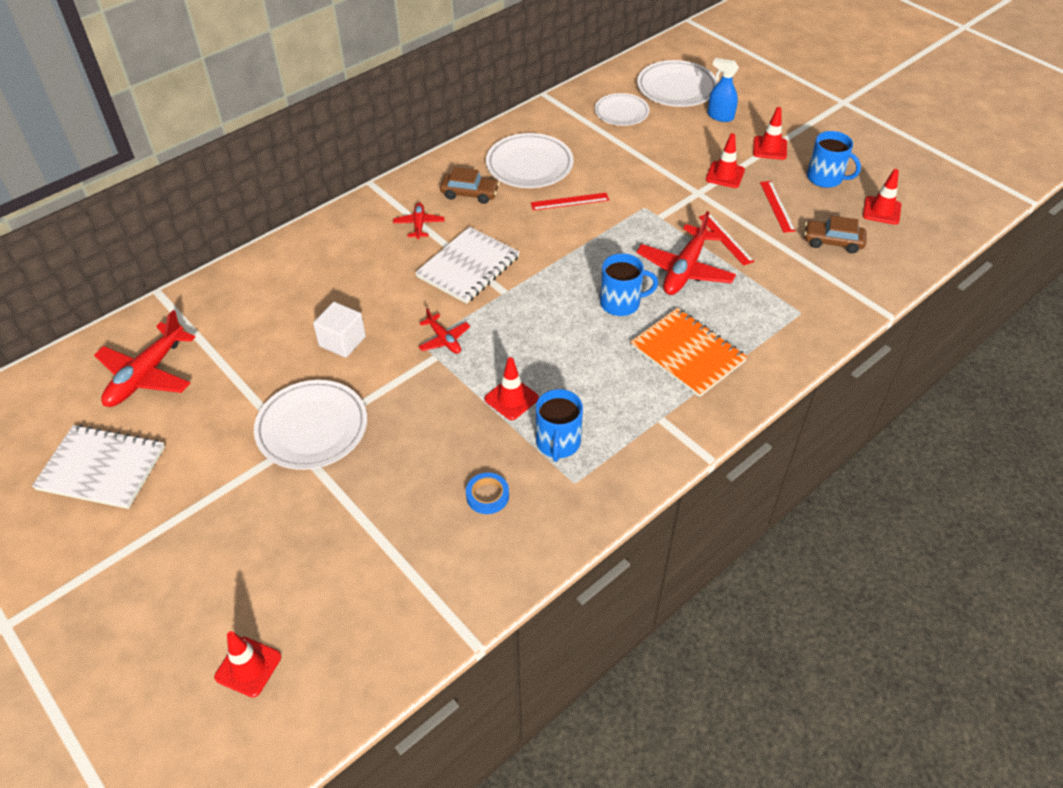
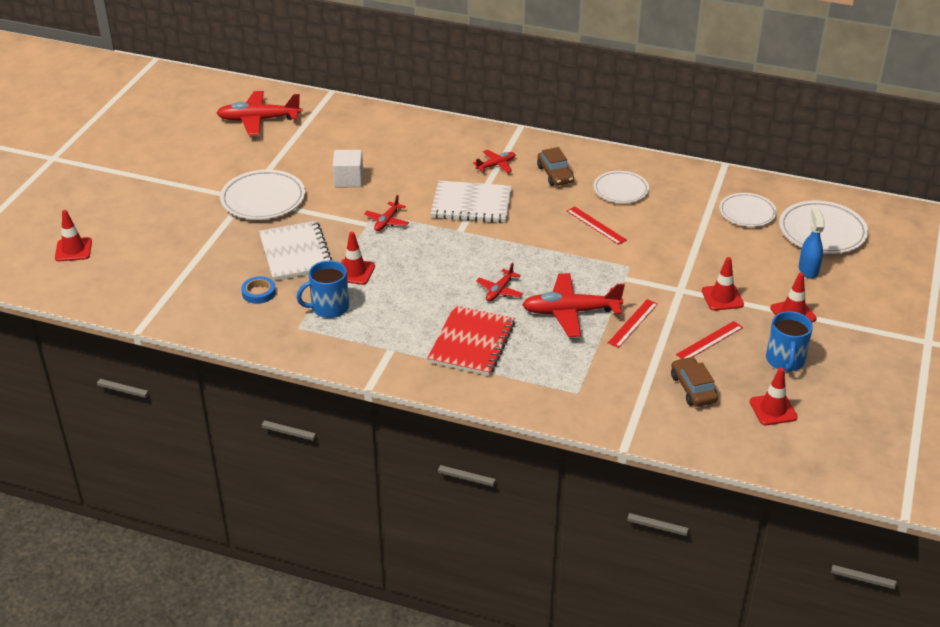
camera: 60 degrees right, 10 degrees down
white notebook [32,425,165,509] -> white notebook moved to [259,221,332,281]
white plate [486,133,574,188] -> white plate [593,171,649,203], size x0.66
blue mug [600,253,658,316] -> red plane [476,263,523,302]
orange notebook [630,308,747,397] -> red notebook [427,305,515,376]

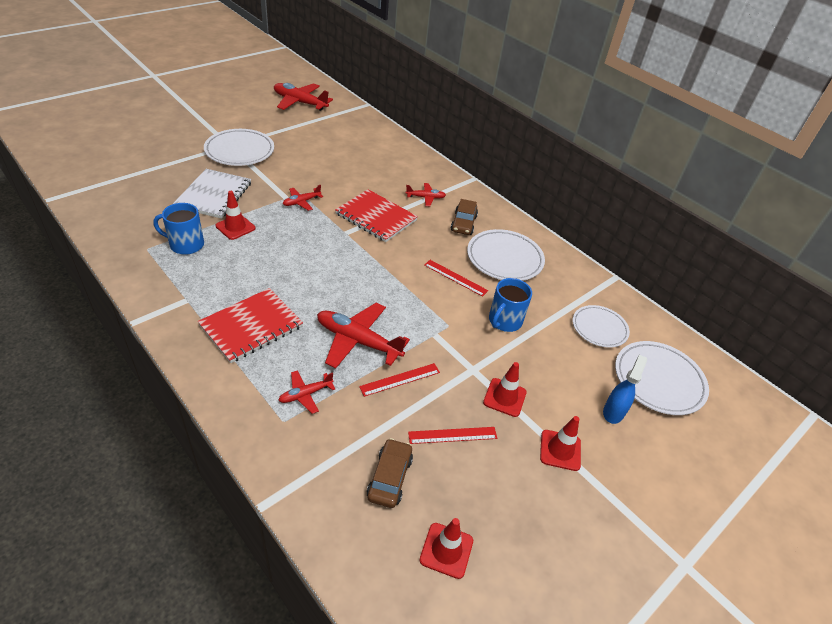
camera: 25 degrees right, 5 degrees up
red traffic cone [55,210,92,261] -> none
blue tape [241,276,276,304] -> none
white cube [332,150,363,187] -> none
white notebook [430,181,512,223] -> red notebook [335,189,418,242]
red plane [476,263,523,302] -> red plane moved to [278,370,335,414]
red ruler [567,206,627,245] -> red ruler turned 45 degrees counterclockwise [424,260,488,297]
white plate [593,171,649,203] -> white plate [467,229,545,281], size x1.51
blue mug [766,311,813,371] -> blue mug moved to [489,278,532,332]

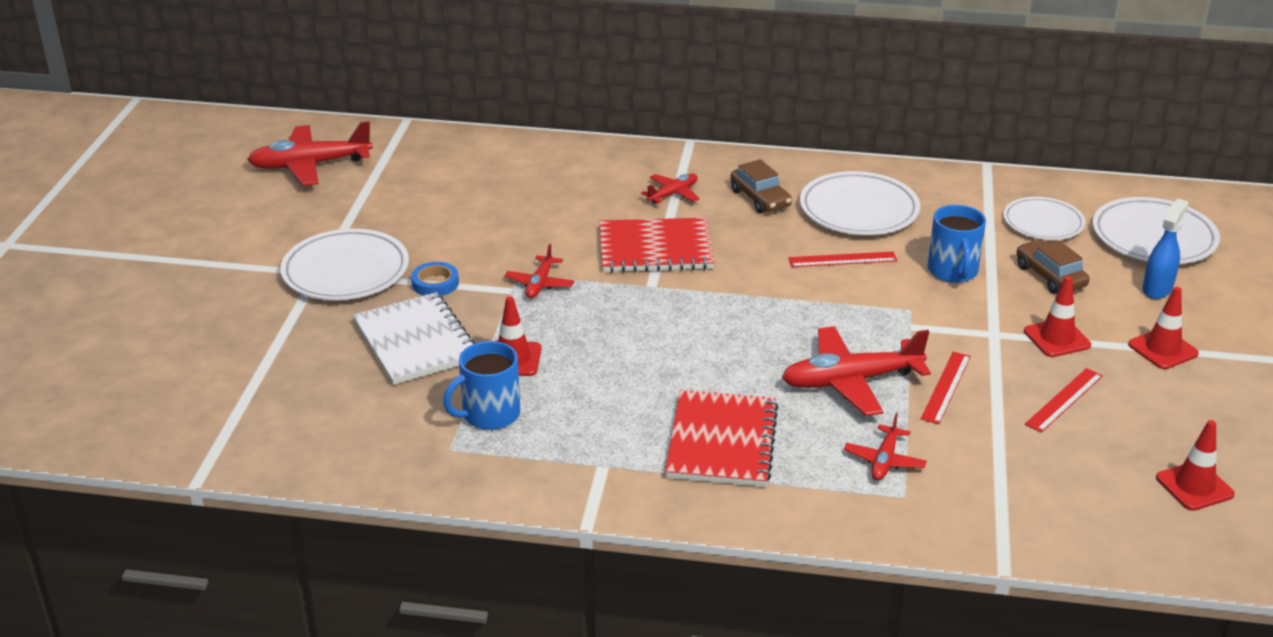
camera: 35 degrees left, 10 degrees down
brown car [366,438,413,508] -> brown car moved to [1016,239,1090,294]
blue spray bottle [603,354,647,424] -> blue spray bottle turned 45 degrees clockwise [1142,198,1188,299]
none -> blue tape [411,262,459,296]

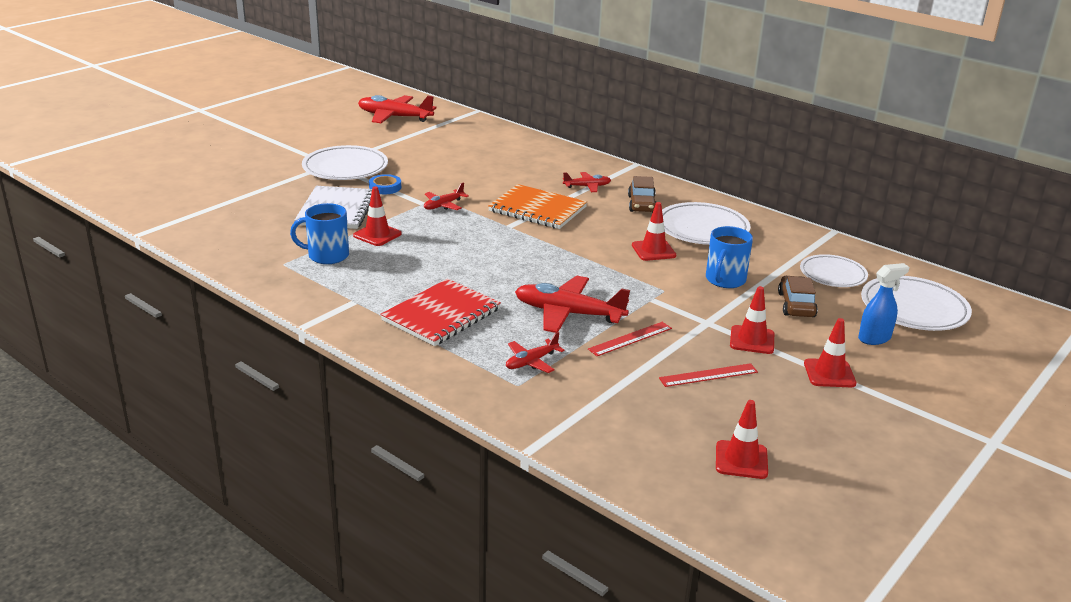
camera: 30 degrees right, 5 degrees down
red notebook [599,218,714,272] -> orange notebook [488,184,587,229]
red ruler [788,251,897,267] -> red traffic cone [632,202,676,261]

